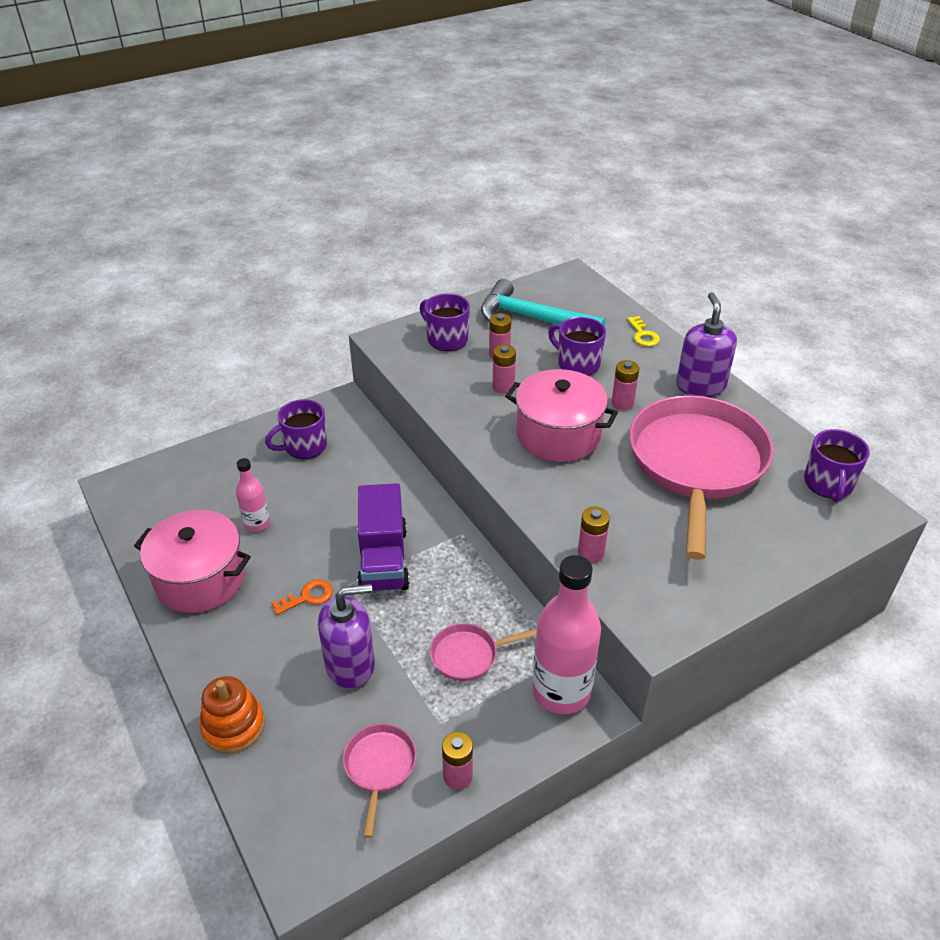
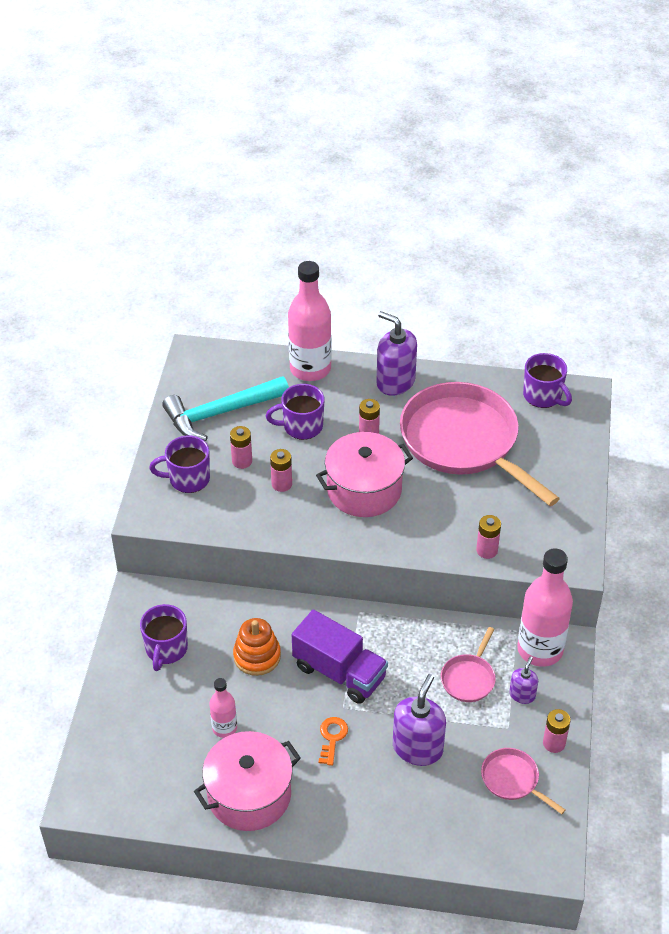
camera: 50 degrees left, 5 degrees up
orange stacking toy [200,676,265,754] -> orange stacking toy moved to [233,618,281,676]
yellow key [627,316,660,347] -> pink bottle [288,261,332,381]
none -> purple soap dispenser [509,656,538,704]

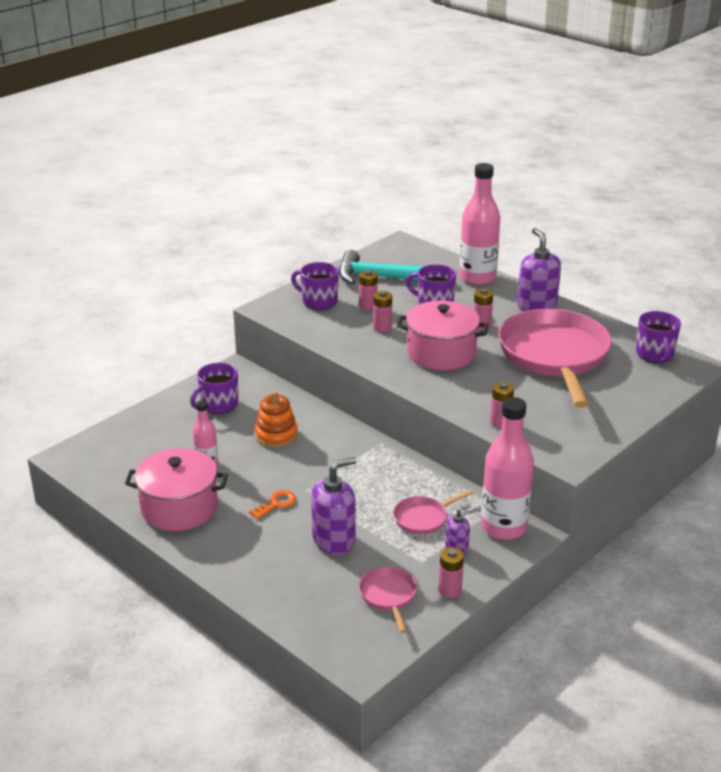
camera: 35 degrees right, 15 degrees down
purple truck [292,610,388,704] -> none

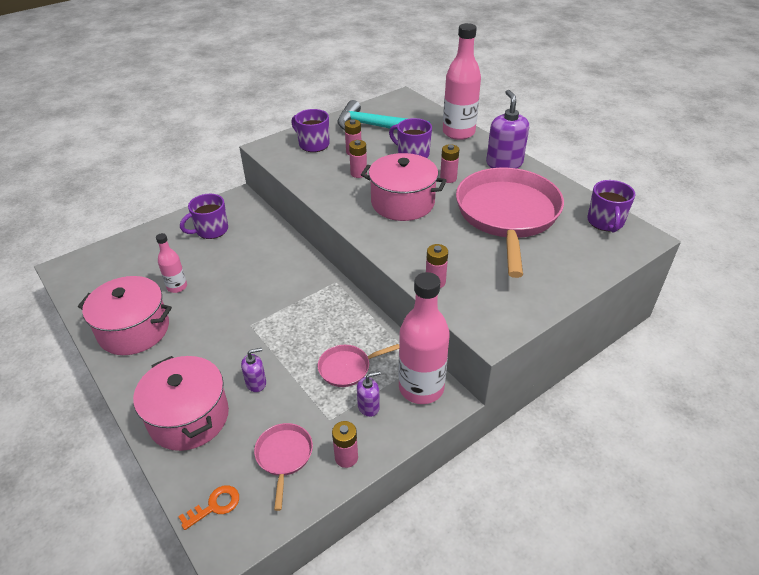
camera: 10 degrees right, 10 degrees up
orange key [249,490,296,519] -> orange key moved to [178,485,239,530]
orange stacking toy [255,391,298,448] -> none
purple soap dispenser [311,457,356,555] -> purple soap dispenser [241,348,266,392], size x0.53
none -> pink pot [133,356,229,451]

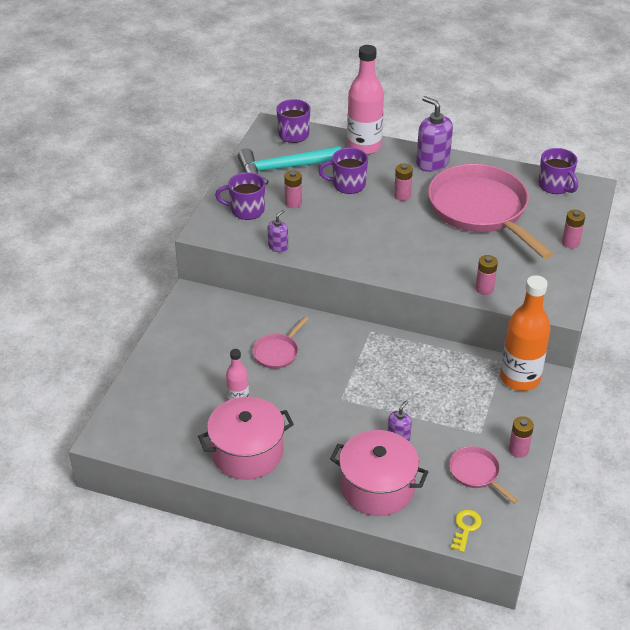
camera: 35 degrees left, 0 degrees up
orange key [178,485,239,530] -> yellow key [451,509,482,552]
purple mug [180,194,228,239] -> purple mug moved to [276,99,310,143]
pink pan [318,344,399,387] -> pink pan moved to [252,317,308,369]
pink battery [349,140,367,178] -> pink battery moved to [562,210,585,249]
purple soap dispenser [357,371,381,417] -> purple soap dispenser moved to [267,210,288,252]
pink pot [361,153,447,221] -> none
pink bottle [398,272,450,404] -> orange bottle [500,275,550,391]

